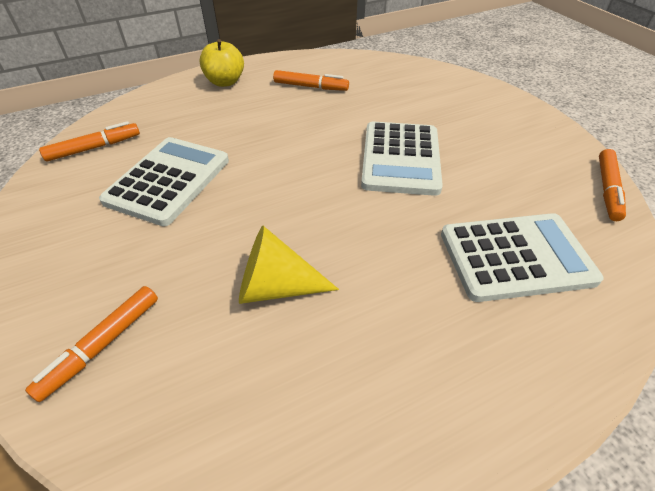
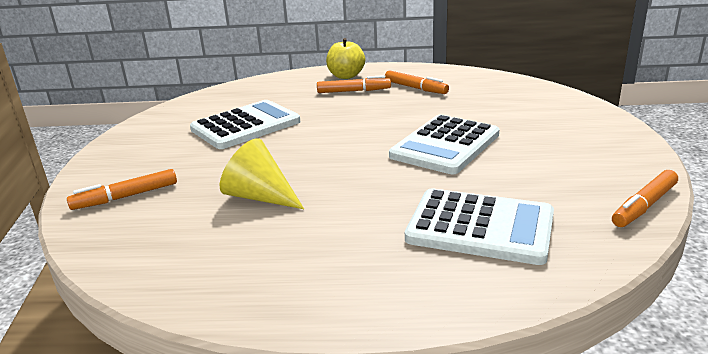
camera: 30 degrees right, 20 degrees down
orange marker [39,121,140,161] -> orange marker moved to [317,75,391,93]

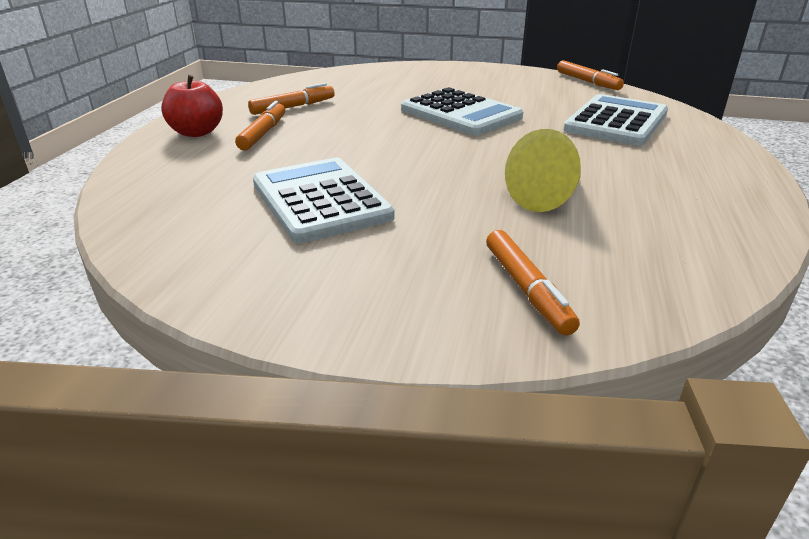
camera: 80 degrees left, 5 degrees up
yellow apple [326,38,365,79] -> red apple [161,75,223,137]

